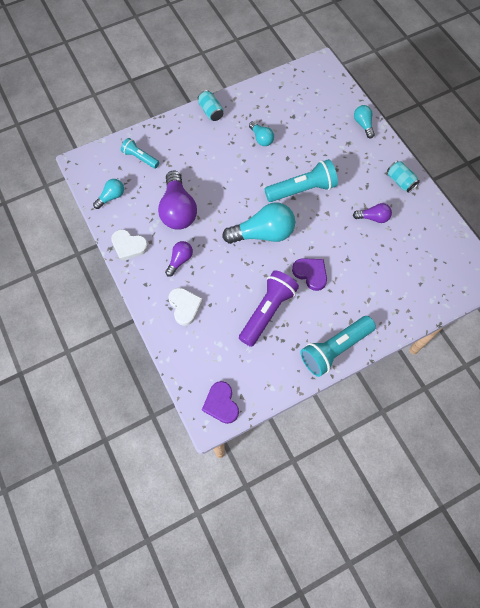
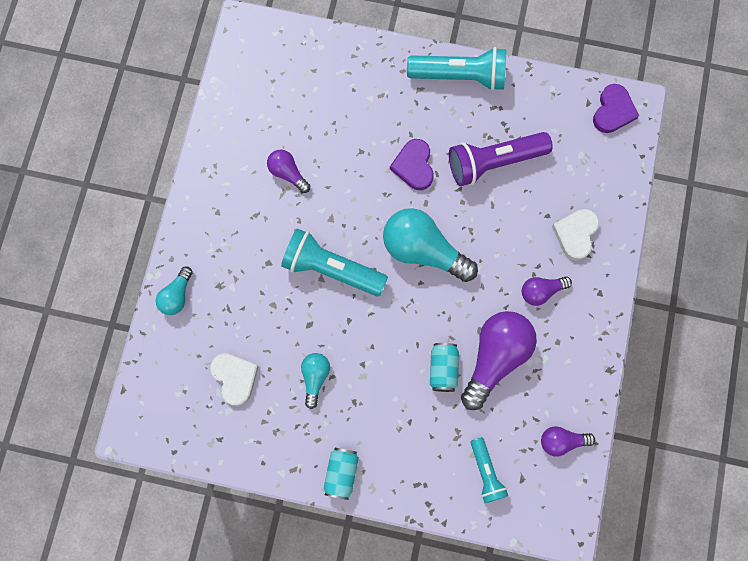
camera: 140 degrees left, 10 degrees up
turquoise light bulb [93,179,124,209] -> purple light bulb [541,426,595,457]
white heart [111,229,148,261] -> white heart moved to [210,353,259,406]
turquoise can [387,161,420,193] -> turquoise can moved to [430,343,459,392]

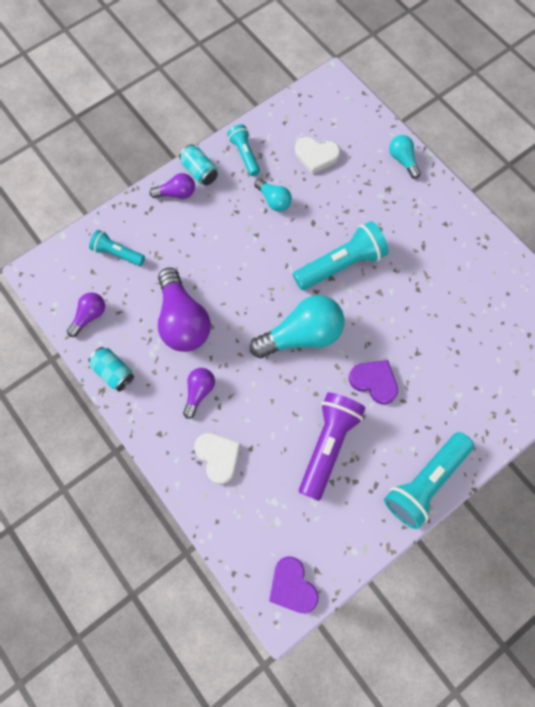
camera: 130 degrees right, 5 degrees down
purple light bulb [267,149,310,193] -> purple light bulb moved to [149,173,195,199]
turquoise can [430,343,459,392] -> turquoise can moved to [88,347,134,391]
none -> turquoise flashlight [227,124,260,176]

